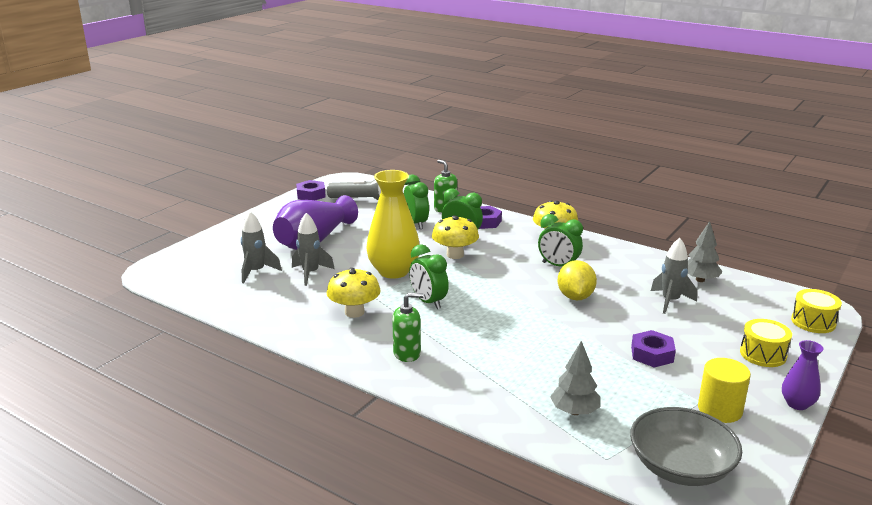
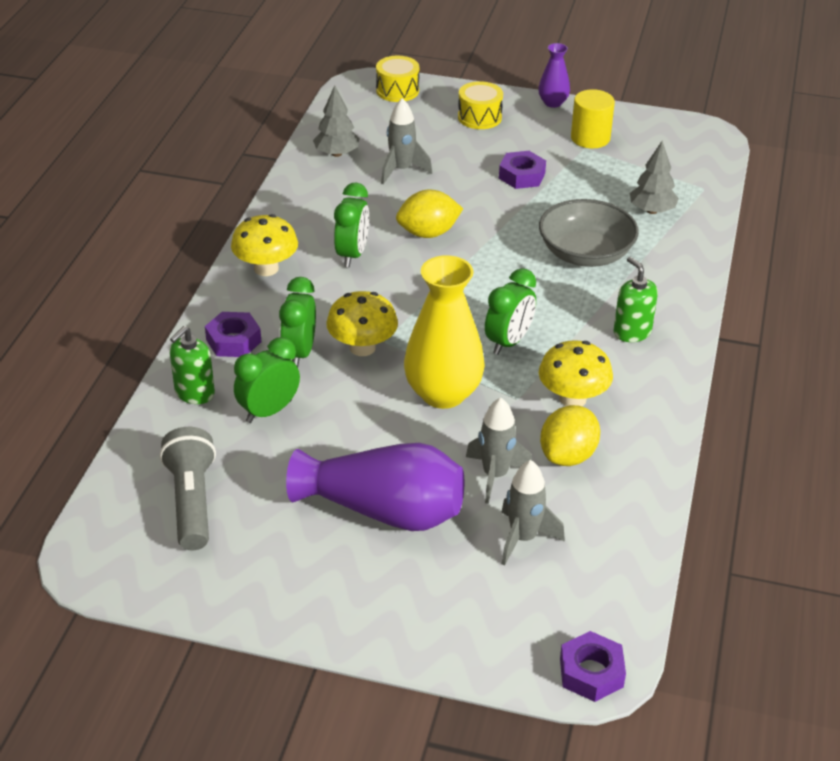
camera: 110 degrees left, 15 degrees up
purple nut [296,180,326,200] -> purple nut moved to [560,631,626,702]
grey bowl [630,407,742,486] -> grey bowl moved to [539,199,639,267]
none -> yellow lemon [540,405,600,466]

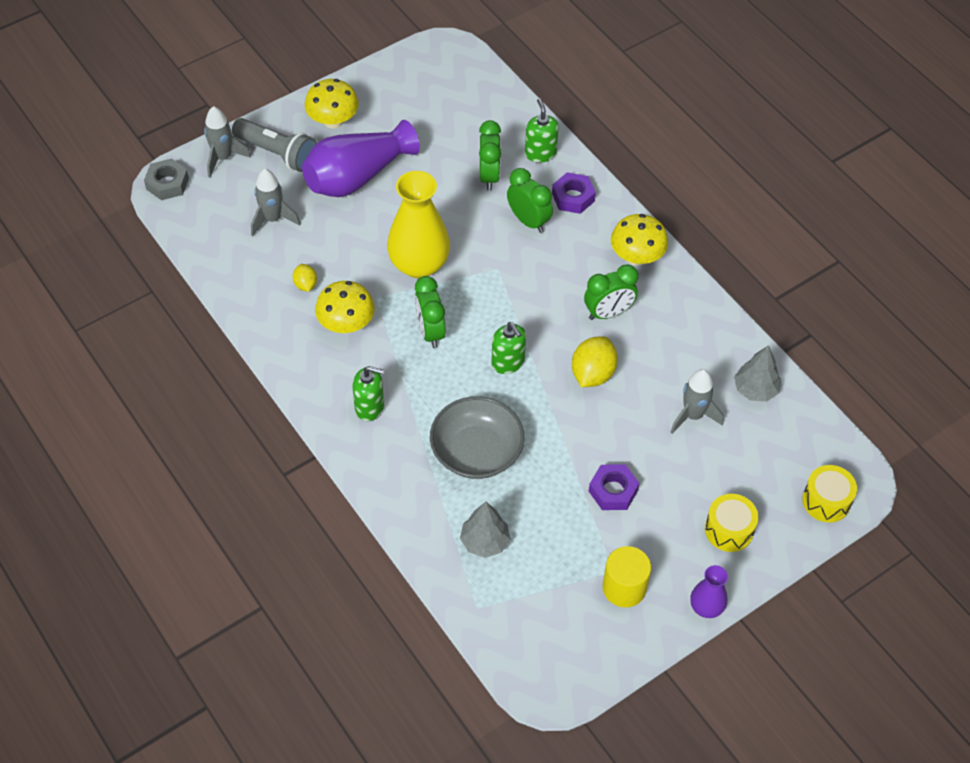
camera: 130 degrees right, 15 degrees up
grey flashlight [160,427,216,550] -> grey flashlight moved to [232,118,316,172]
yellow mushroom [326,291,398,356] -> yellow mushroom moved to [305,79,359,129]
green clock [334,183,369,267] -> green clock turned 75 degrees counterclockwise [584,264,638,320]
grey rocket [466,397,532,504] -> grey rocket moved to [204,106,251,177]
yellow lemon [540,405,600,466] -> yellow lemon [293,264,317,292], size x0.56
purple nut [560,631,626,702] -> grey nut [144,158,189,200]
none -> green soap dispenser [491,322,526,374]

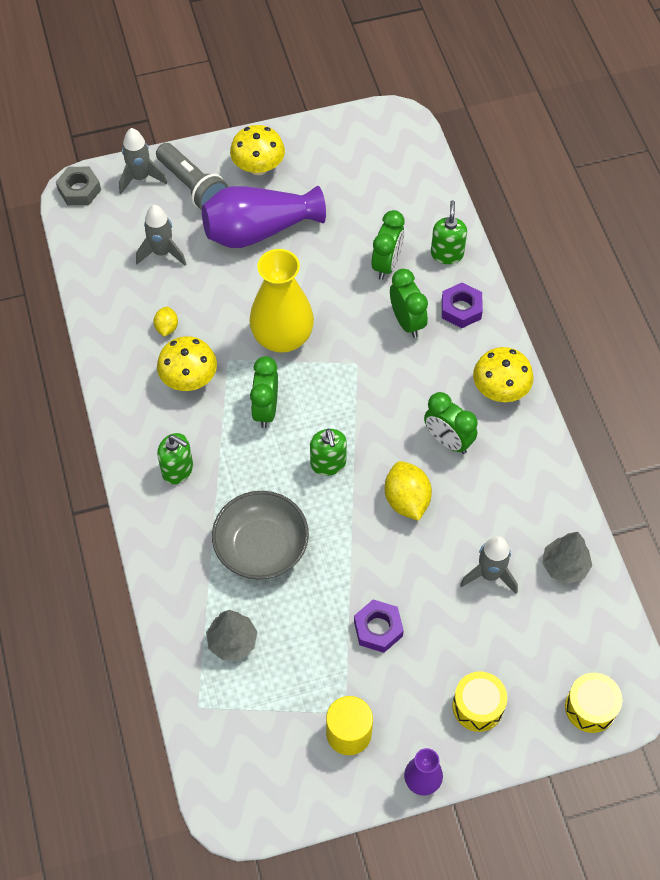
camera: 20 degrees right, 5 degrees up
yellow lemon [572,336,618,387] -> yellow lemon turned 60 degrees counterclockwise [385,461,432,521]
green clock [584,264,638,320] -> green clock turned 45 degrees clockwise [424,392,478,454]

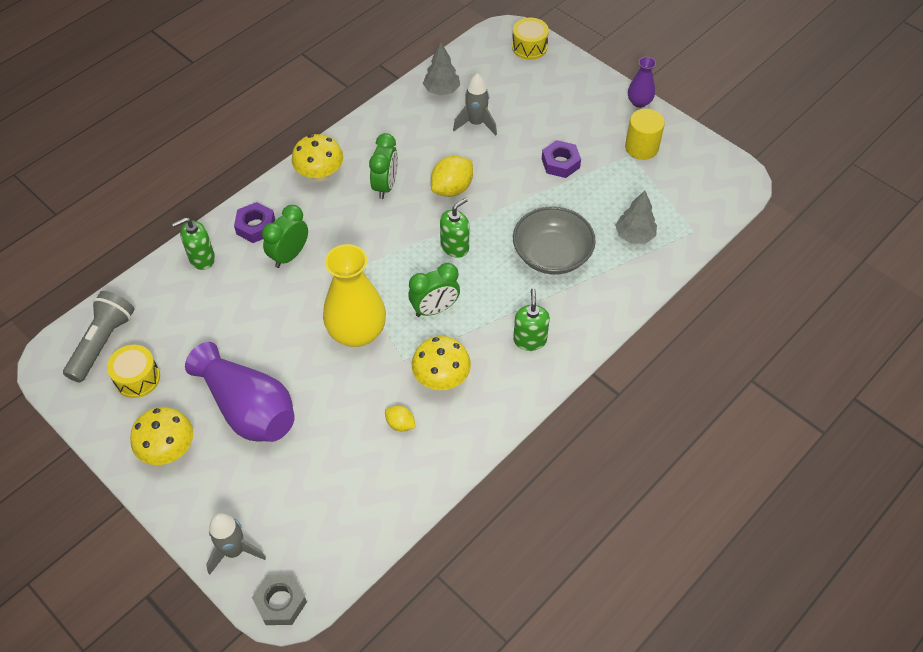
camera: 120 degrees left, 5 degrees down
grey rocket [136,205,186,266] -> none
yellow lemon [154,307,178,337] -> yellow lemon turned 60 degrees clockwise [385,405,416,431]
grey flashlight [156,143,228,210] -> grey flashlight moved to [63,291,134,383]
green clock [371,210,404,280] -> none
yellow drum [453,671,507,732] -> yellow drum moved to [107,345,160,398]

